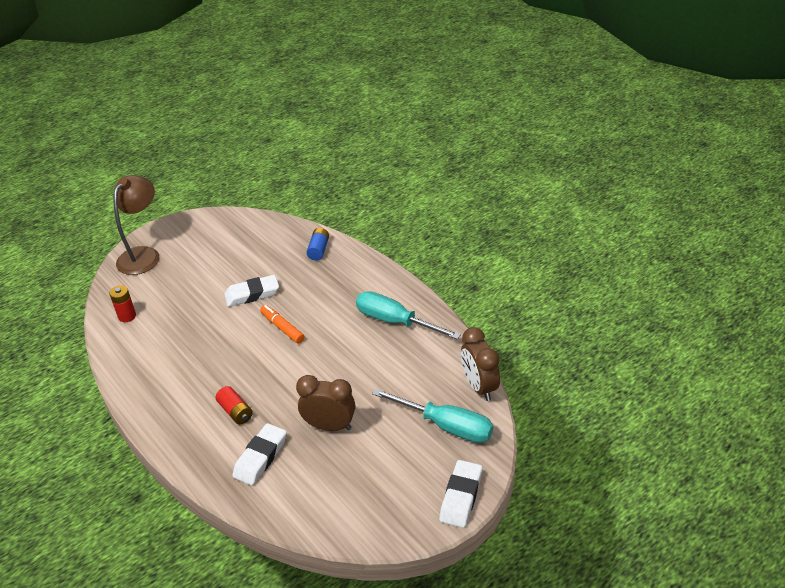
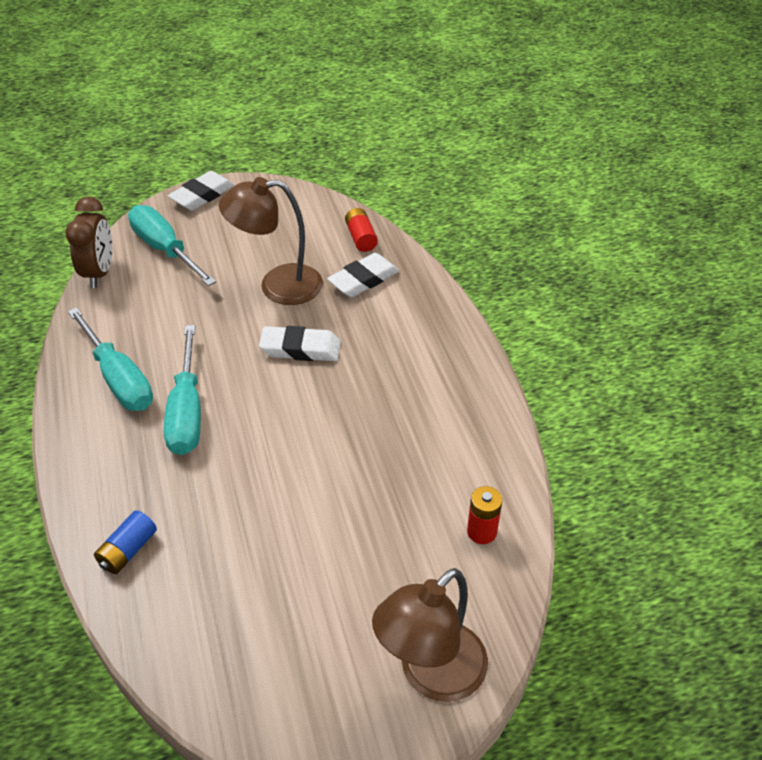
camera: 160 degrees left, 5 degrees up
red battery [216,386,253,425] -> red battery moved to [345,208,378,252]
white eraser [224,275,279,307] -> white eraser moved to [259,326,341,361]
orange marker [260,305,305,344] -> none
brown clock [296,375,355,431] -> brown lamp [219,177,323,305]
none -> turquoise screwdriver [164,325,201,455]

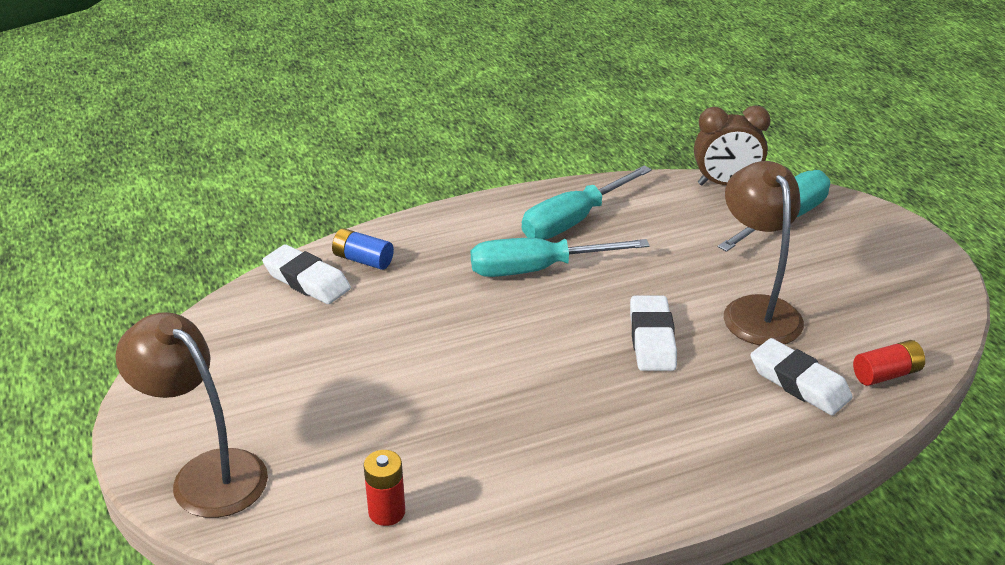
camera: 85 degrees right, 10 degrees down
white eraser [168,171,234,211] -> white eraser moved to [262,244,351,304]

